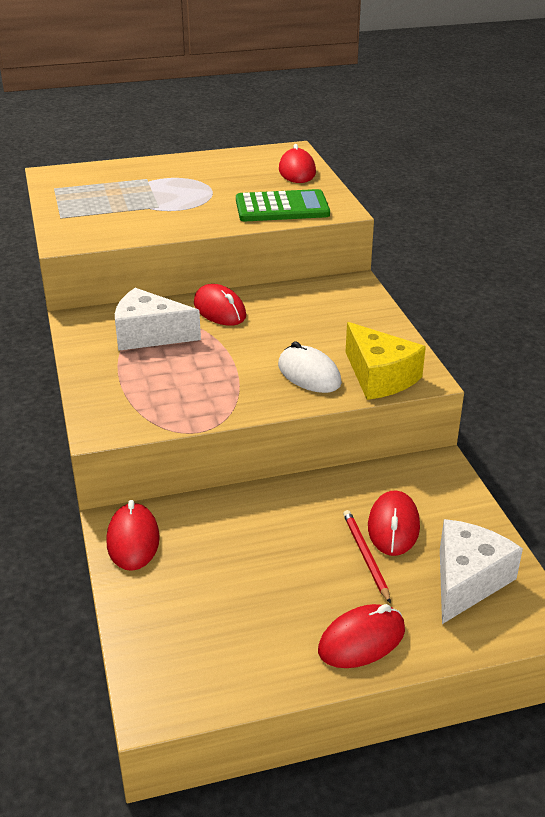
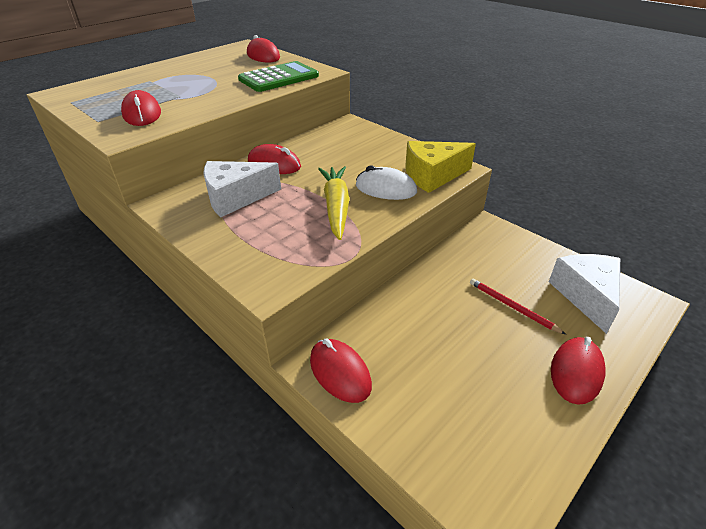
camera: 30 degrees left, 5 degrees up
yellow cheese [346,322,426,400] -> yellow cheese turned 135 degrees clockwise [405,141,476,193]
red mouse [368,490,420,556] -> red mouse moved to [121,90,161,126]
none -> yellow carrot [318,166,349,240]

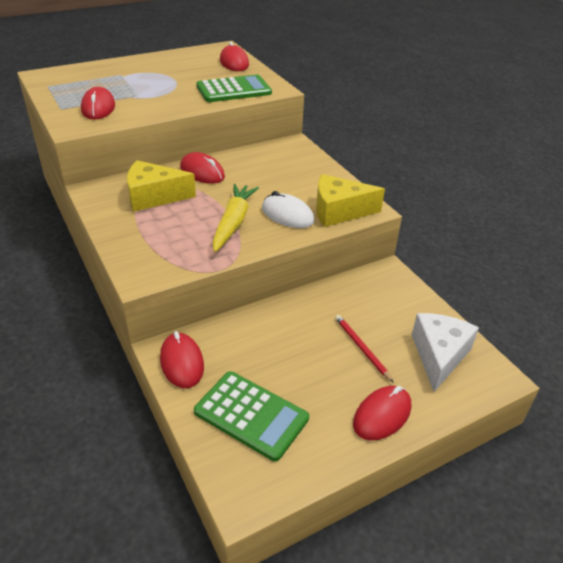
camera: 15 degrees right, 0 degrees up
white cheese [203,161,281,217] -> yellow cheese [127,160,196,212]
none -> green calculator [194,371,309,462]

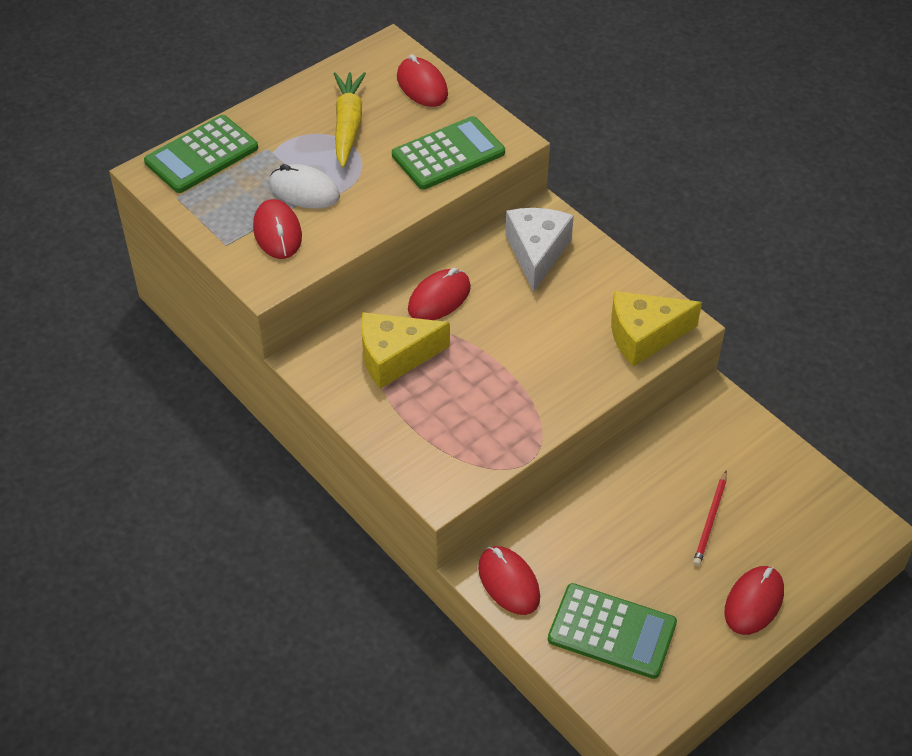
camera: 10 degrees left, 10 degrees up
red mouse [180,152,225,184] -> red mouse turned 75 degrees counterclockwise [408,268,471,320]
yellow carrot [212,184,259,252] -> yellow carrot moved to [334,72,366,168]
white mouse [262,191,314,228] -> white mouse moved to [269,164,340,209]
red pencil [335,315,394,383] -> red pencil turned 120 degrees counterclockwise [693,471,727,566]
white cheese [412,313,479,392] -> white cheese moved to [505,208,574,292]
none -> green calculator [144,115,258,193]

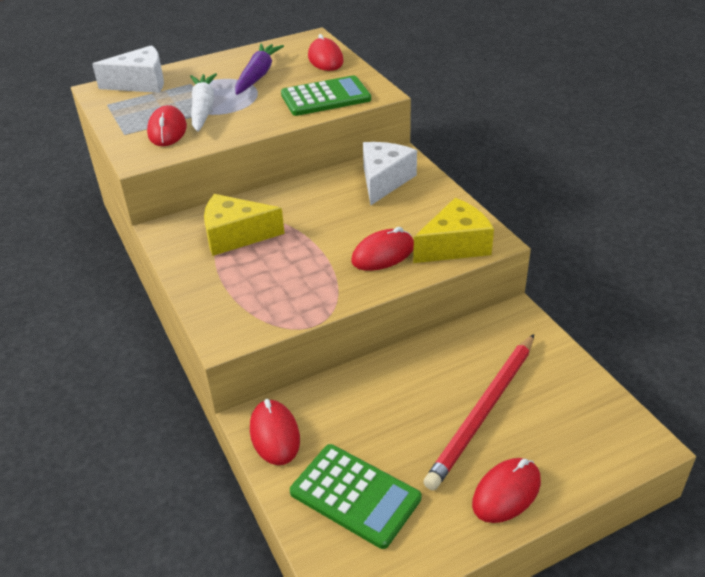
camera: 15 degrees right, 10 degrees down
green calculator [144,115,258,193] -> white cheese [92,45,164,93]
white mouse [269,164,340,209] -> white carrot [190,73,217,132]
yellow carrot [334,72,366,168] -> purple carrot [235,44,284,95]
red mouse [408,268,471,320] -> red mouse moved to [351,227,414,271]
yellow cheese [611,291,702,367] -> yellow cheese turned 150 degrees clockwise [413,198,494,263]
red pencil [693,471,727,566] -> red pencil [423,334,534,490], size x1.99

